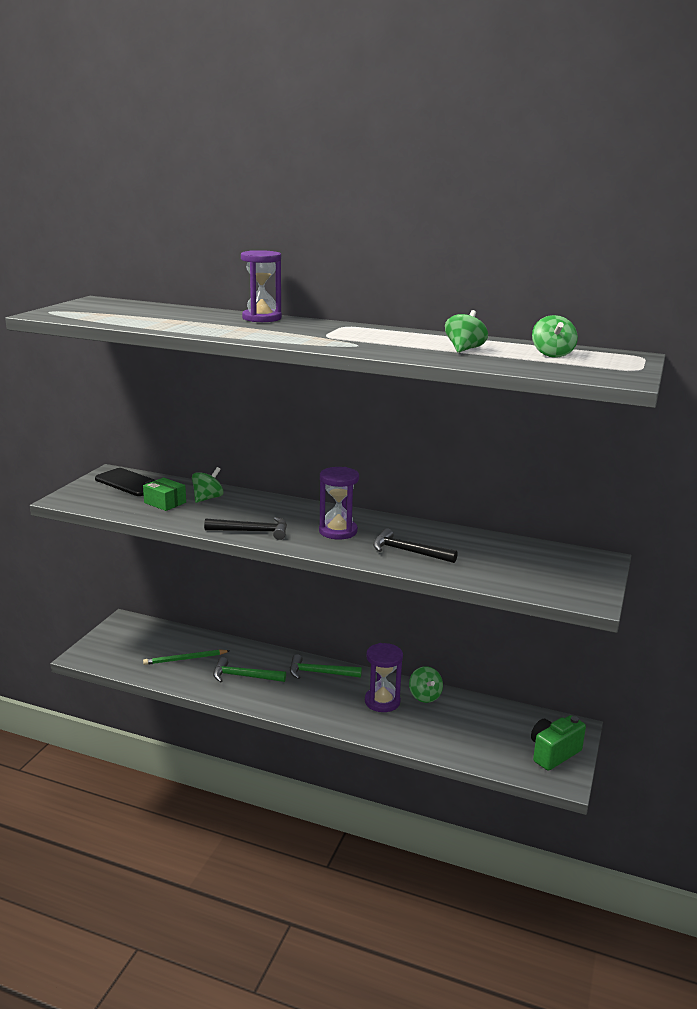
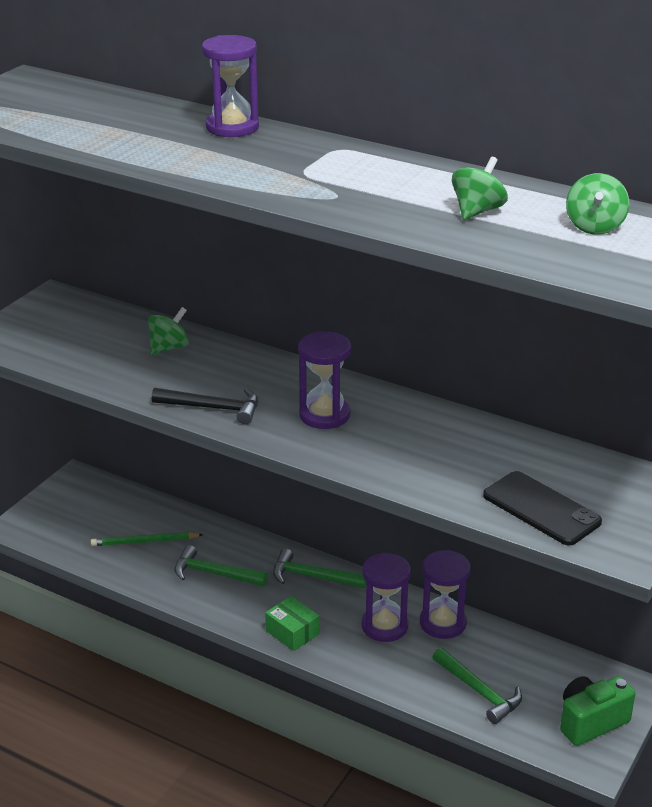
camera: 10 degrees right, 10 degrees up
black phone [95,468,155,496] -> black phone moved to [483,471,602,545]
green box [143,478,186,511] -> green box moved to [265,596,320,651]
black hammer [373,528,458,563] -> none
green spinning top [409,666,443,703] -> purple hourglass [420,550,471,639]
none -> green hammer [433,648,522,724]

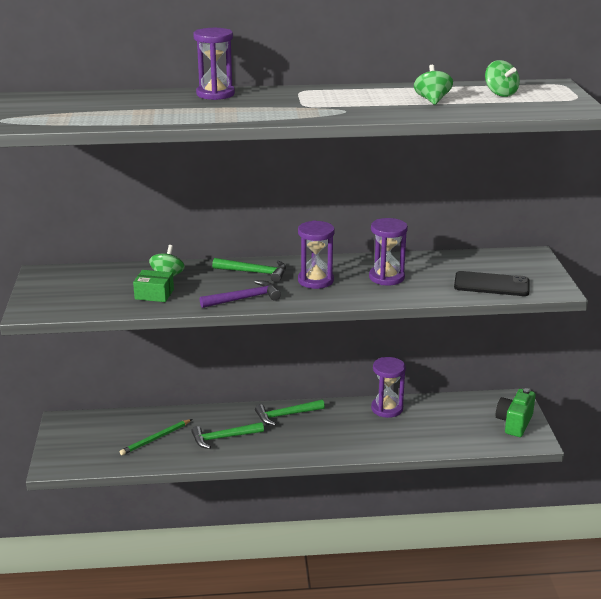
camera: 35 degrees left, 5 degrees down
black hammer [152,388,258,425] -> purple hammer [200,280,281,308]
green box [265,596,320,651] -> green box moved to [133,270,174,302]
purple hourglass [361,553,411,642] -> purple hourglass moved to [369,218,408,285]
green hammer [433,648,522,724] -> green hammer moved to [212,258,286,283]

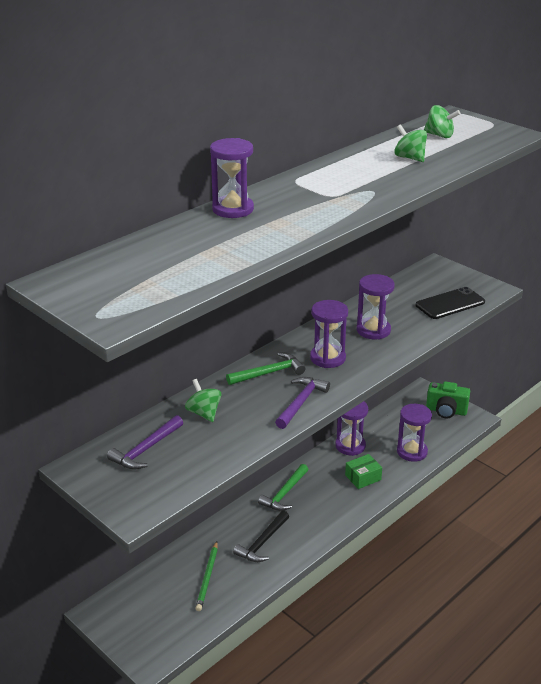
camera: 40 degrees left, 5 degrees up
green box [133,270,174,302] -> green box moved to [345,454,382,489]
green hammer [191,422,264,449] -> black hammer [233,510,289,562]
green camera [496,388,536,437] -> green camera turned 60 degrees counterclockwise [426,381,470,418]
none -> purple hammer [107,415,183,470]
none -> purple hourglass [397,404,432,462]

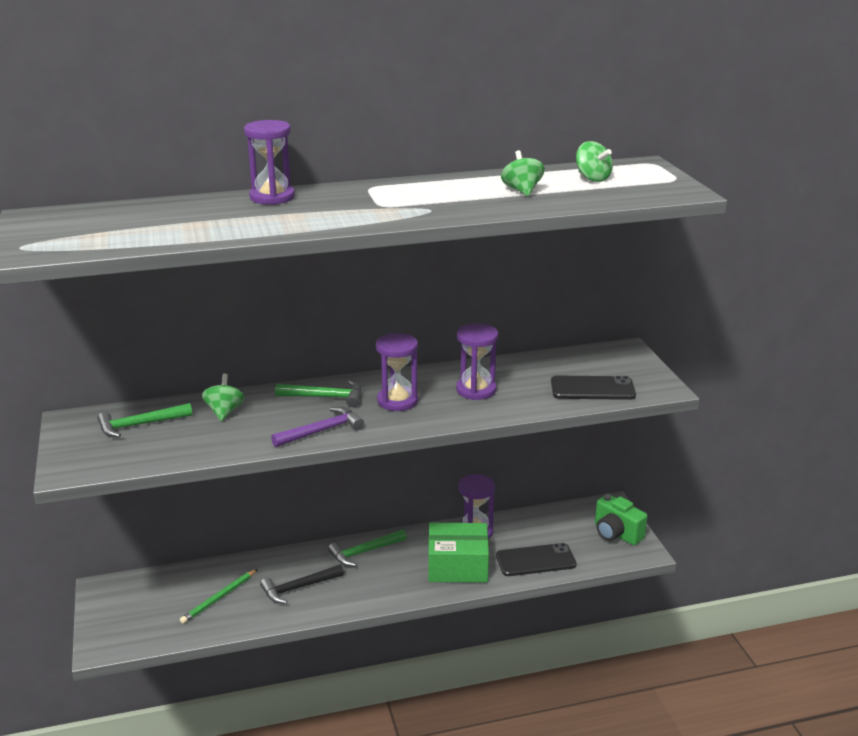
camera: 30 degrees right, 5 degrees down
purple hammer [107,415,183,470] -> green hammer [97,403,192,438]
green box [345,454,382,489] -> green box [428,523,489,583], size x1.77
purple hourglass [397,404,432,462] -> black phone [496,543,577,576]

